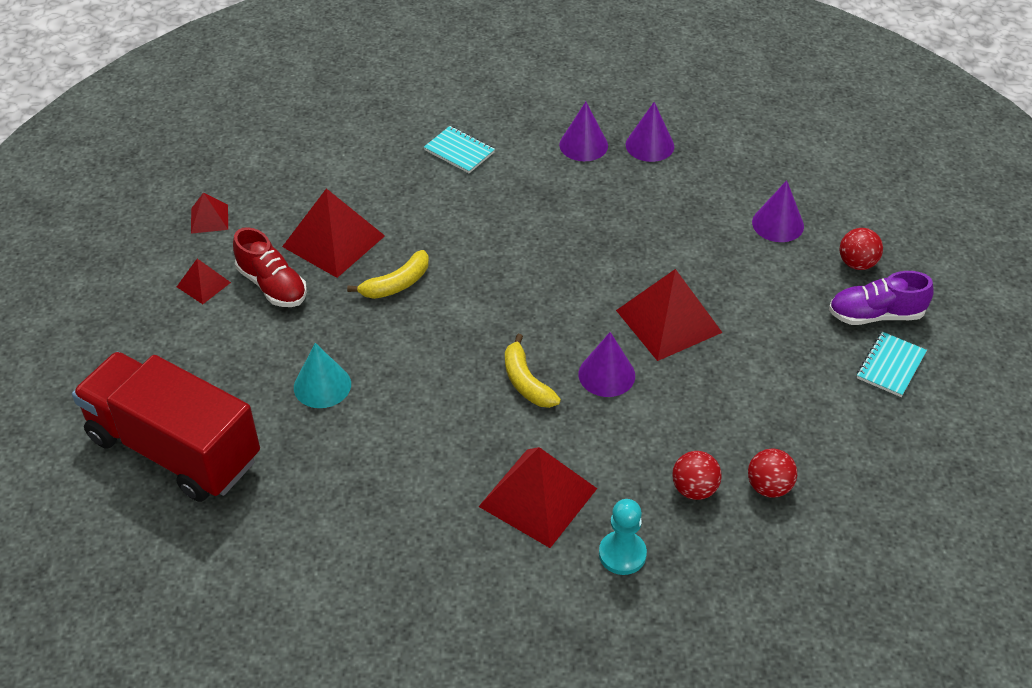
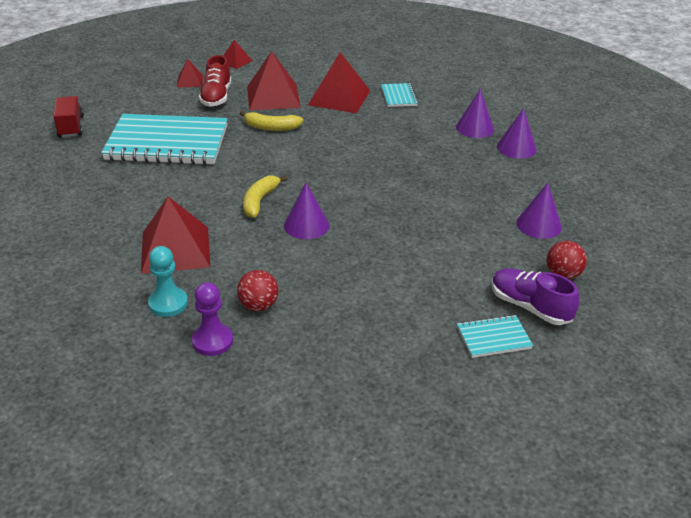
camera: 45 degrees right, 10 degrees down
red truck [72,352,260,502] -> red truck [53,96,84,138], size x0.46
turquoise cone [294,343,351,408] -> turquoise notebook [101,114,228,165]
red pyramid [616,269,723,361] -> red pyramid moved to [308,52,370,113]
red ball [748,449,797,498] -> none
none -> purple pawn [192,282,233,356]

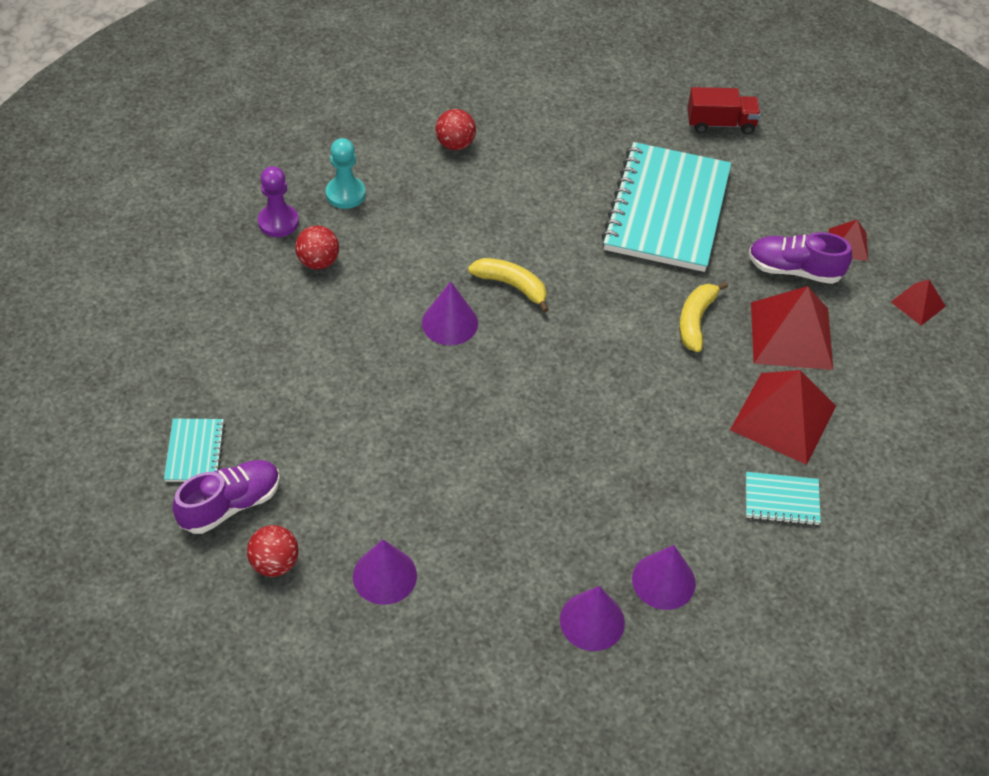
camera: 100 degrees right, 15 degrees up
red pyramid [141,197,210,274] -> none
red shoe [199,55,231,107] -> purple shoe [749,232,852,284]
none -> red ball [435,109,476,150]

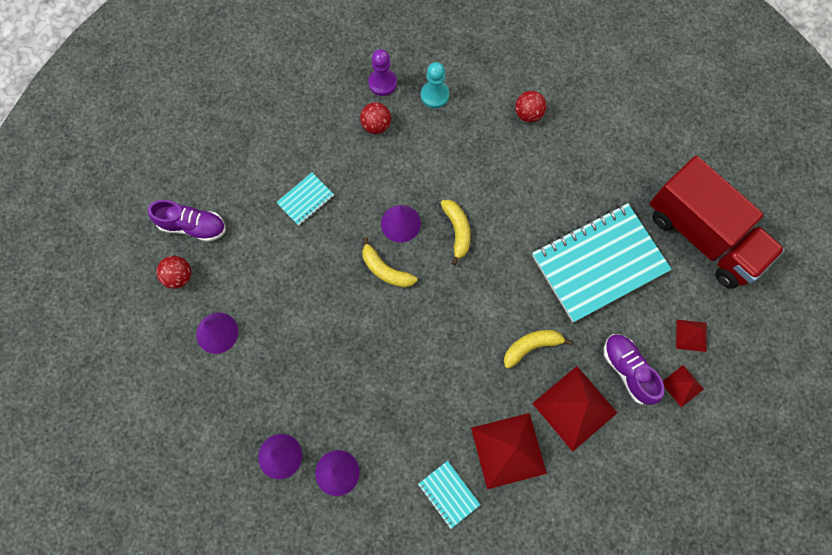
camera: 50 degrees right, 20 degrees up
turquoise notebook [164,419,225,482] -> turquoise notebook moved to [276,172,334,226]
red truck [687,87,761,134] -> red truck [650,156,785,289], size x2.17
red pyramid [891,279,946,326] -> red pyramid moved to [676,320,707,352]
none -> yellow banana [362,237,417,288]

